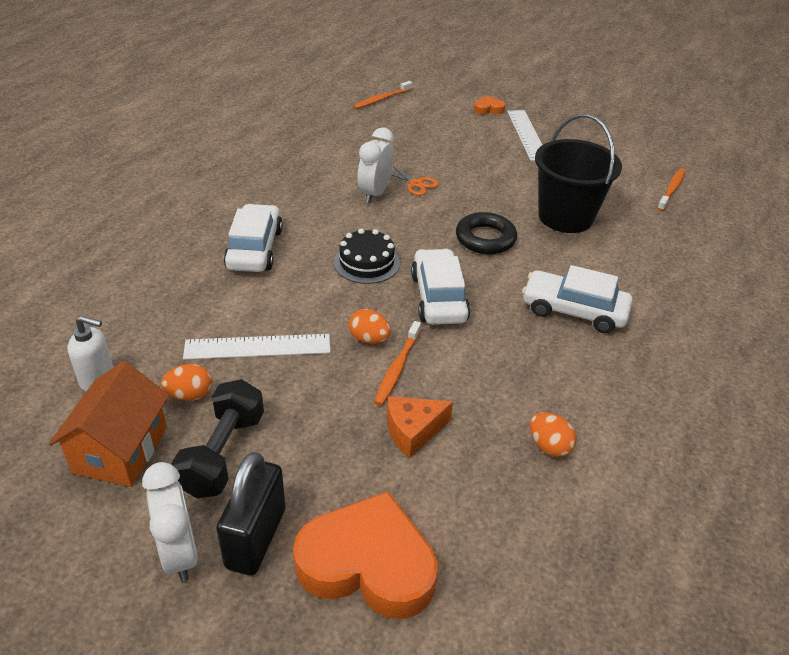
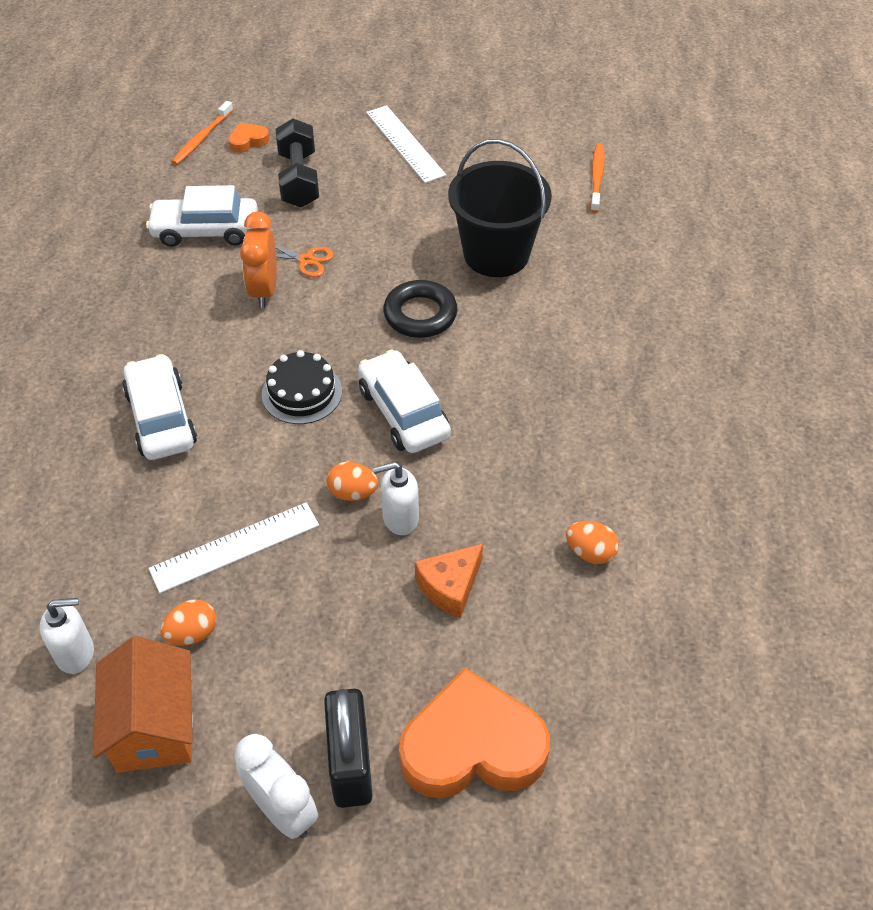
camera: 20 degrees left, 10 degrees up
black dumbbell [171,379,264,498] -> black dumbbell moved to [276,118,319,207]
white clock [357,127,394,203] -> orange clock [240,212,277,308]
orange toothbrush [374,321,421,406] -> white soap dispenser [373,462,419,535]
orange heart [474,96,505,114] -> orange heart moved to [228,123,269,153]
white car [522,265,633,333] -> white car moved to [146,185,258,247]

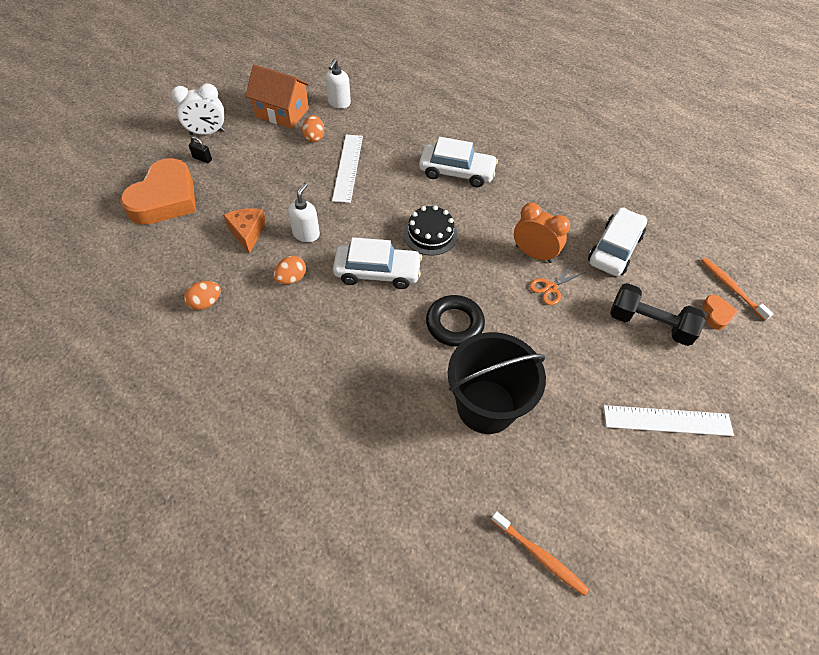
camera: 120 degrees right, 5 degrees up
black padlock [324,689,373,808] -> black padlock [189,136,212,163], size x0.43
orange egg [326,462,378,501] -> orange egg moved to [273,256,306,284]

